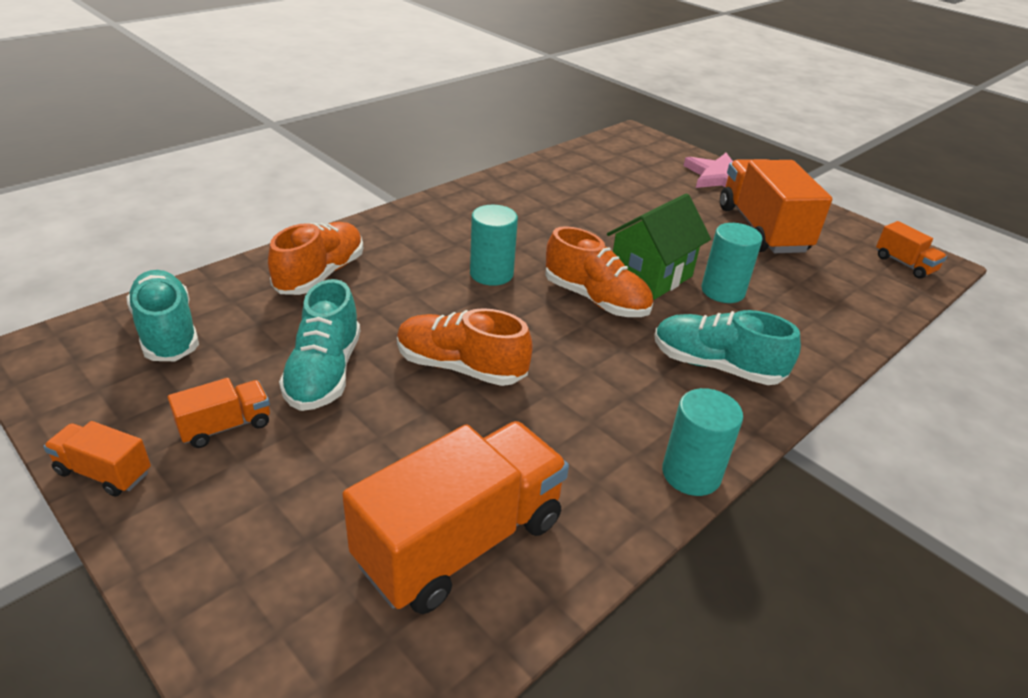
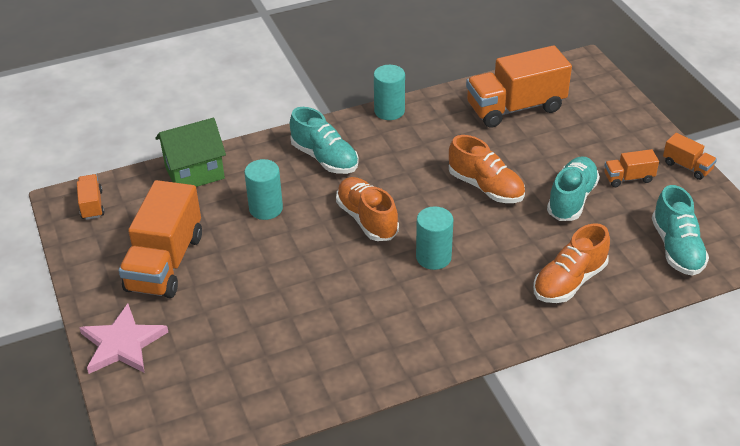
camera: 155 degrees left, 5 degrees up
green house [607,193,711,300] -> green house moved to [156,118,226,187]

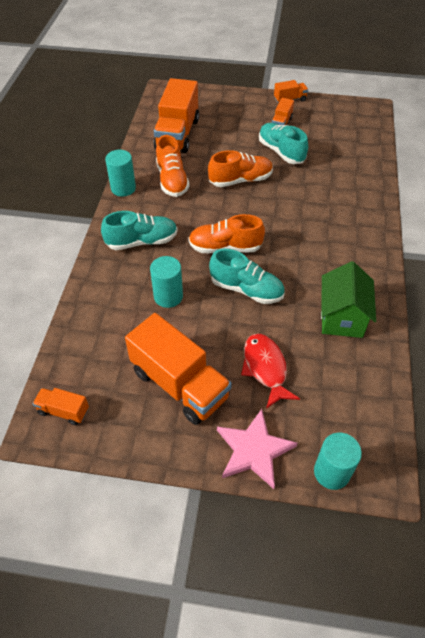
camera: 60 degrees left, 10 degrees up
green house [156,118,226,187] -> green house moved to [321,261,376,338]
turquoise cylinder [416,206,453,270] -> turquoise cylinder moved to [314,433,362,490]
orange shoe [533,223,610,303] -> orange shoe moved to [156,135,190,197]
turquoise shoe [652,185,709,276] -> turquoise shoe moved to [209,249,285,304]
none -> red fish [241,334,300,409]

